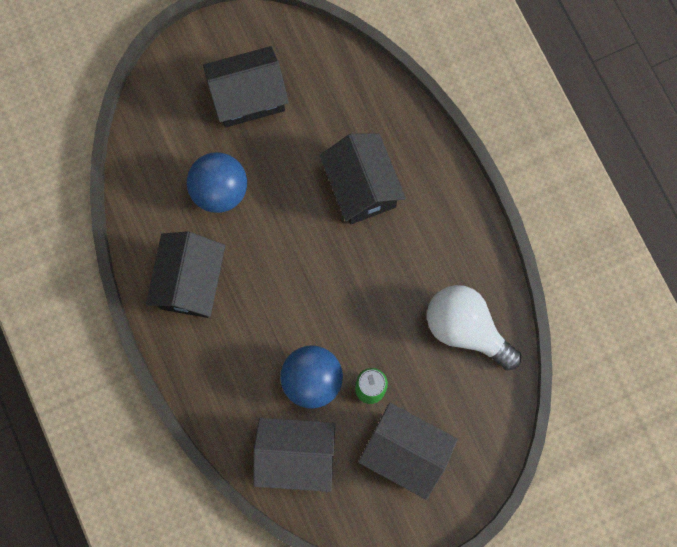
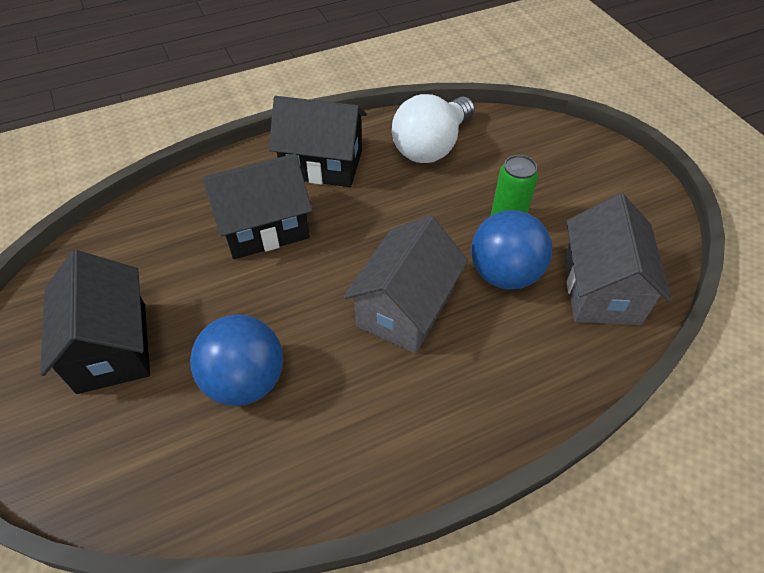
camera: 90 degrees left, 25 degrees down
black house [146,231,225,318] -> black house moved to [269,96,367,187]
grey house [358,403,458,500] -> grey house moved to [343,215,468,354]

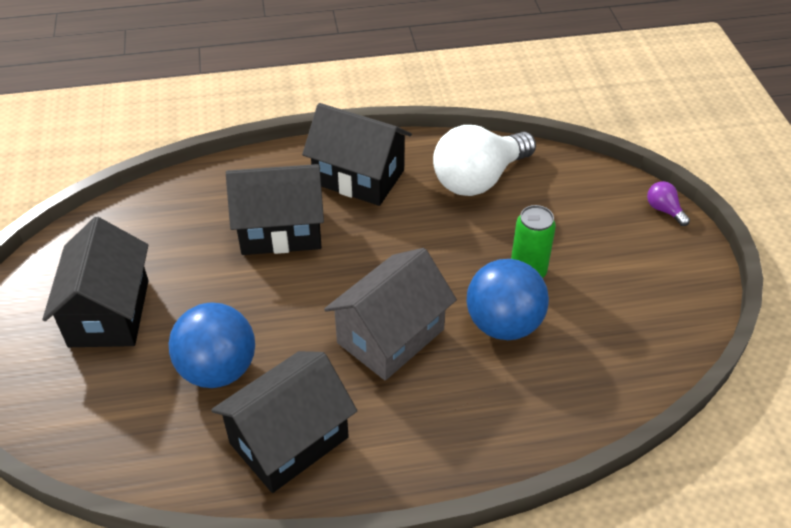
camera: 15 degrees right, 5 degrees down
grey house [564,193,672,326] -> none
none -> black house [211,351,357,493]
none -> purple light bulb [647,181,690,226]

